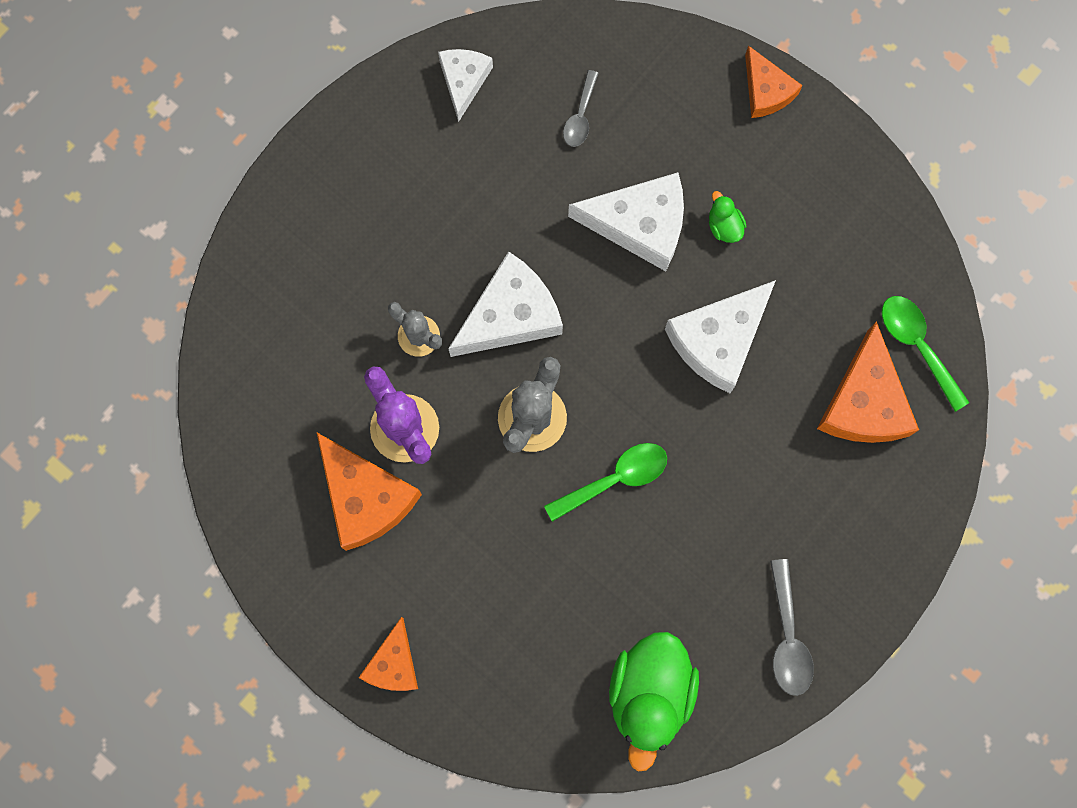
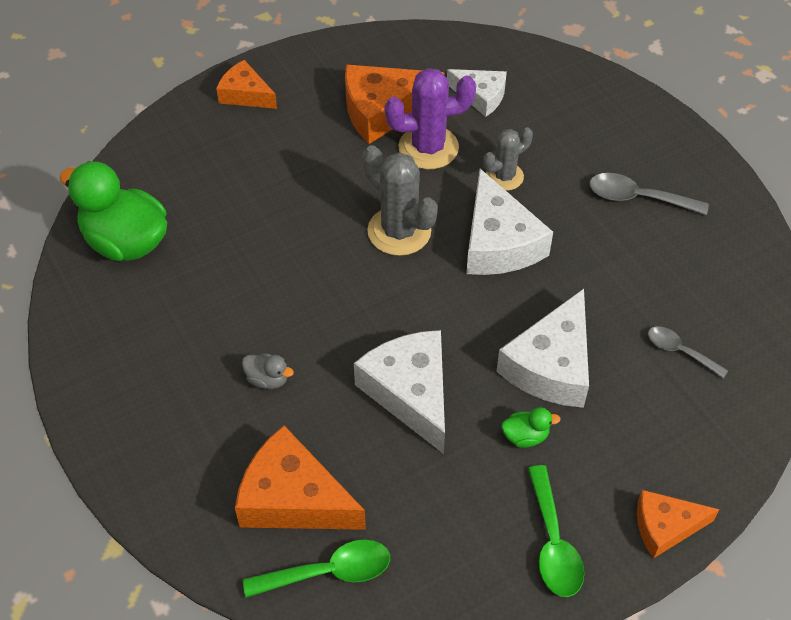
camera: 110 degrees right, 25 degrees down
white cheese [438,49,493,122] -> white cheese moved to [447,69,507,117]
green spoon [544,443,667,522] -> green spoon moved to [528,465,584,597]
grey spoon [770,559,814,696] -> grey spoon moved to [589,173,709,215]
none -> grey duck [242,353,294,389]

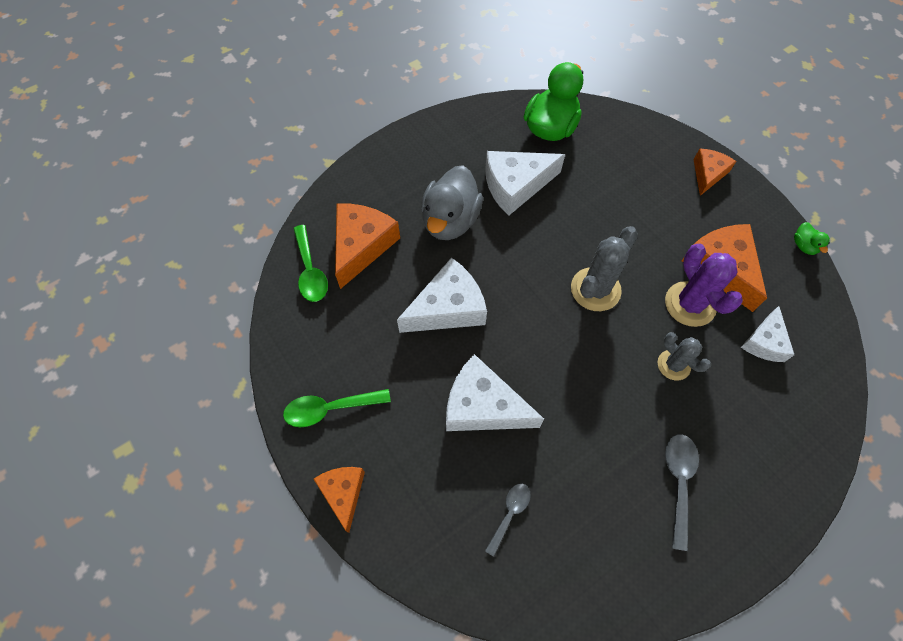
camera: 85 degrees right, 10 degrees up
grey duck [242,353,294,389] -> grey duck [421,165,483,240], size x2.34
white cheese [466,169,553,275] -> white cheese moved to [485,151,565,215]
green duck [501,407,561,448] -> green duck moved to [794,222,830,255]

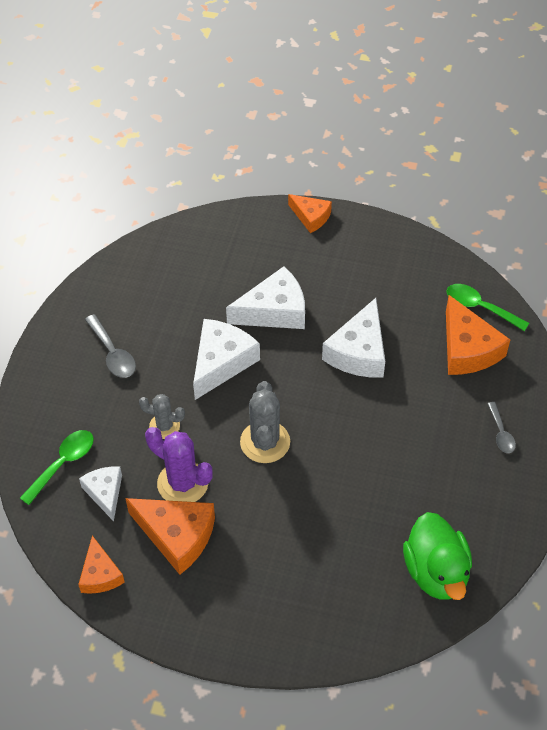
camera: 140 degrees right, 10 degrees down
green spoon [283,389,391,427] -> green spoon moved to [20,430,94,505]
grey duck [421,165,483,240] -> none
white cheese [485,151,565,215] -> white cheese moved to [193,319,260,400]
grey spoon [485,484,531,557] -> grey spoon moved to [487,402,516,453]
orange cheese [693,149,736,196] -> orange cheese moved to [78,536,125,594]
green duck [794,222,830,255] -> none

